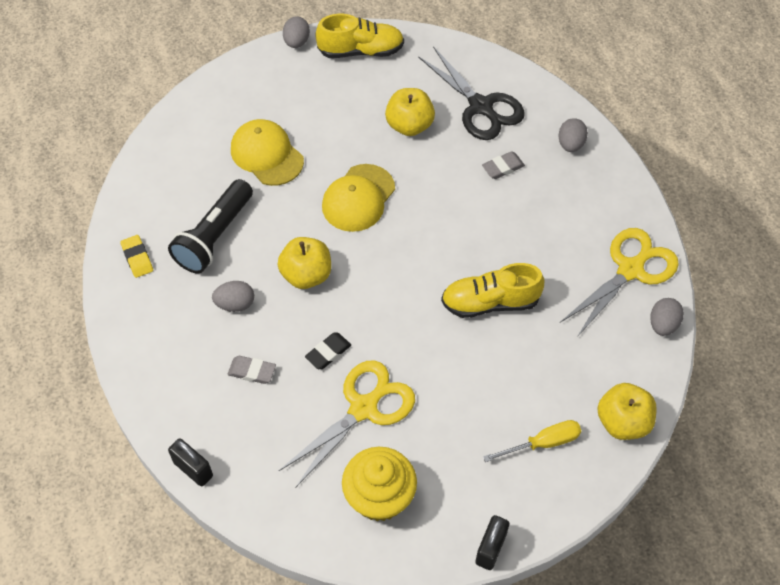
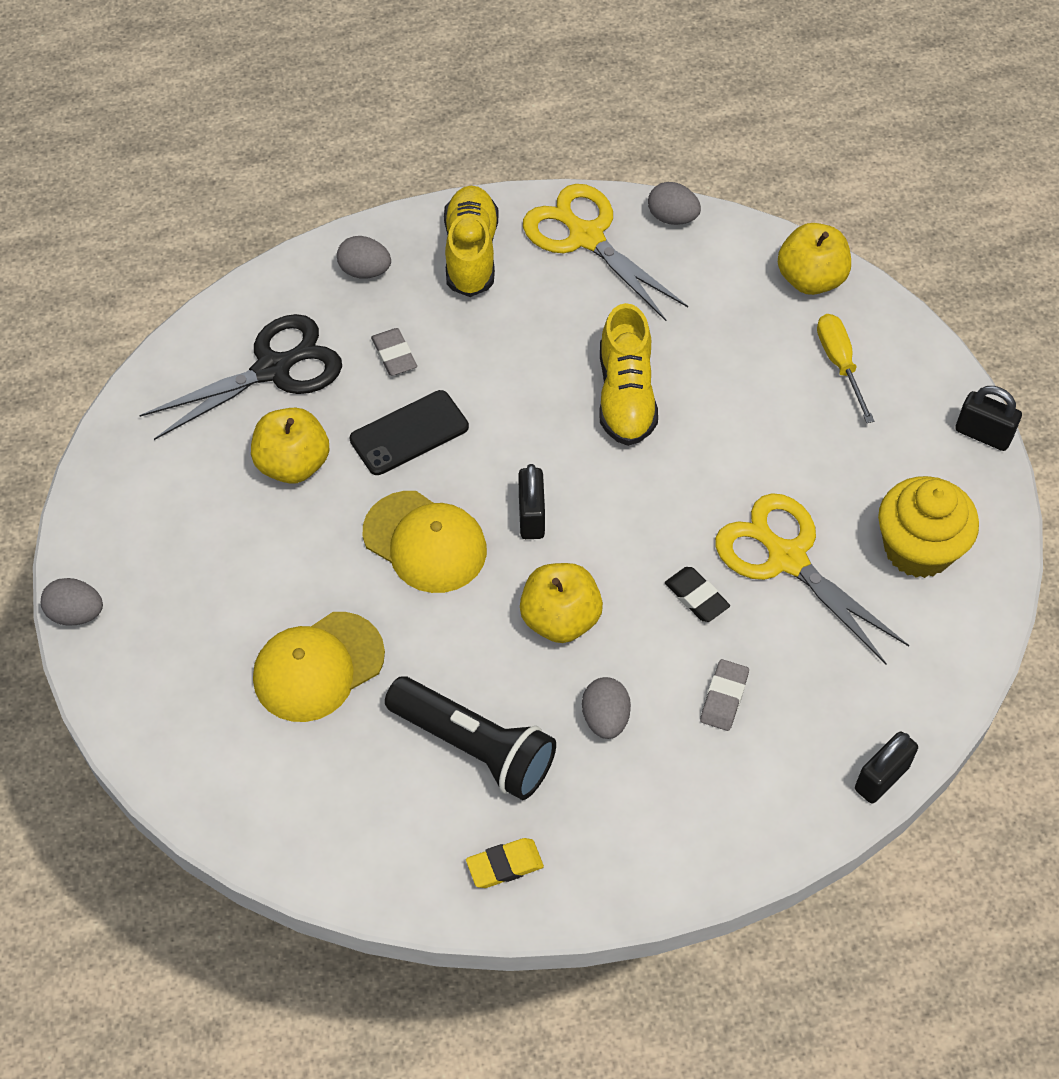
camera: 85 degrees left, 0 degrees up
yellow shoe [316,14,404,58] -> yellow shoe moved to [444,186,498,297]
none -> black phone [350,390,469,475]
none -> black padlock [519,464,545,539]

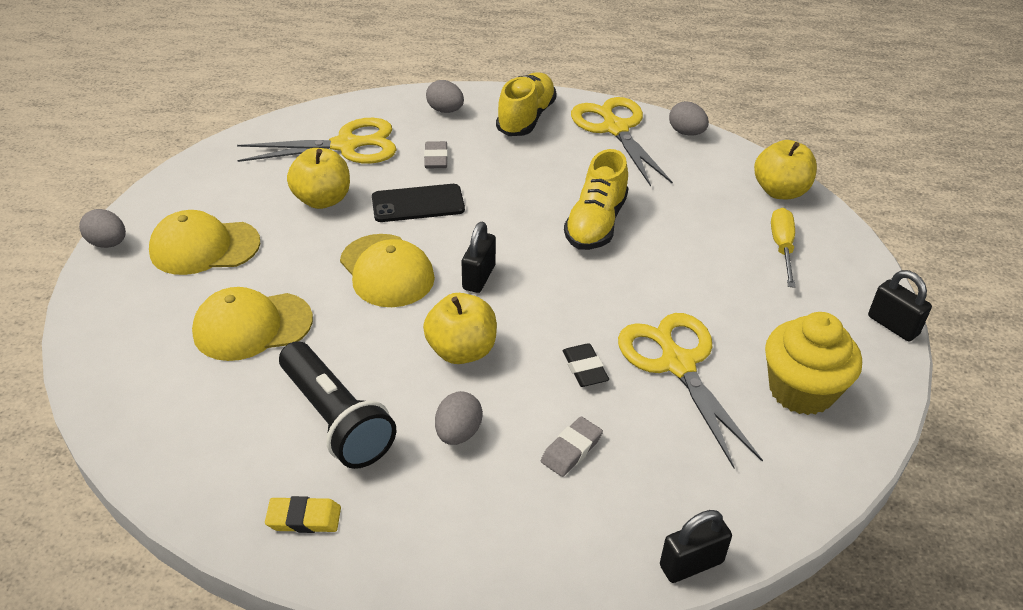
camera: 20 degrees right, 15 degrees down
black scissors [139,314,342,440] -> yellow scissors [237,118,397,164]
none -> yellow cap [149,210,260,275]

